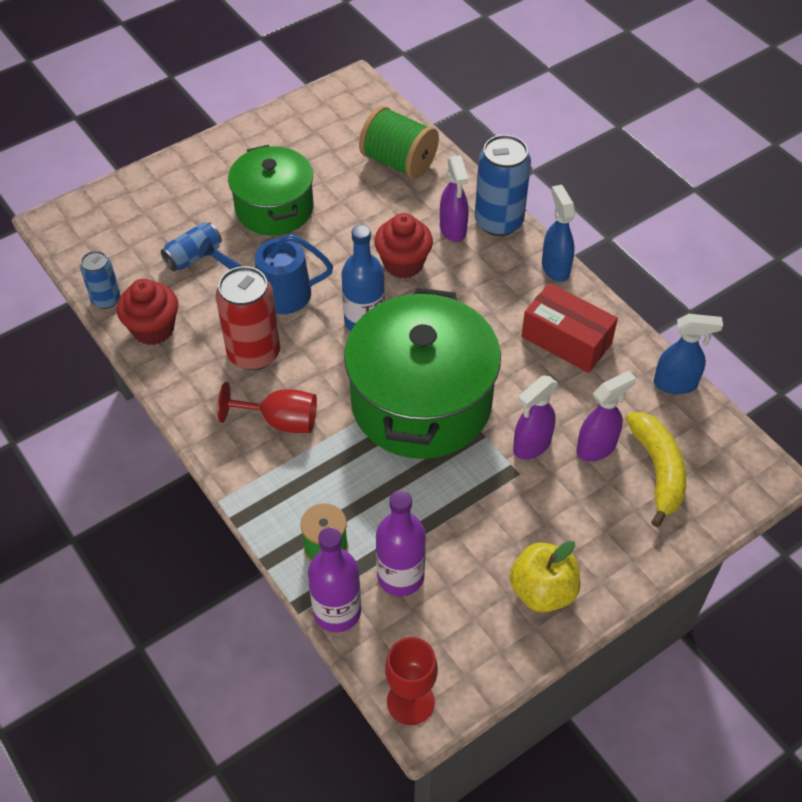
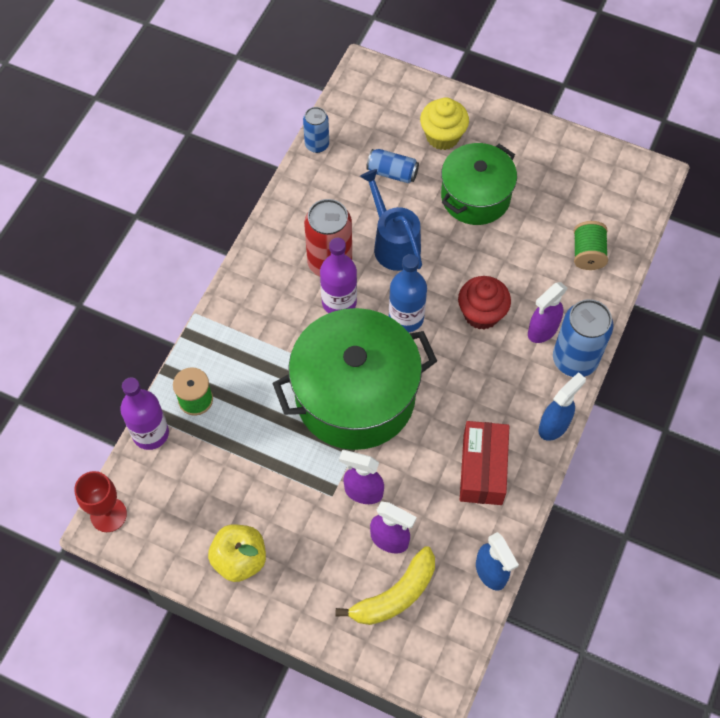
camera: 60 degrees right, 10 degrees up
red cupcake [117,279,178,345] -> none
red goblet [217,382,317,433] -> none
green spool [359,106,439,179] -> green spool [574,221,608,270], size x0.66
purple bottle [376,490,426,596] -> purple bottle moved to [320,238,357,313]
none -> yellow cupcake [420,97,469,150]

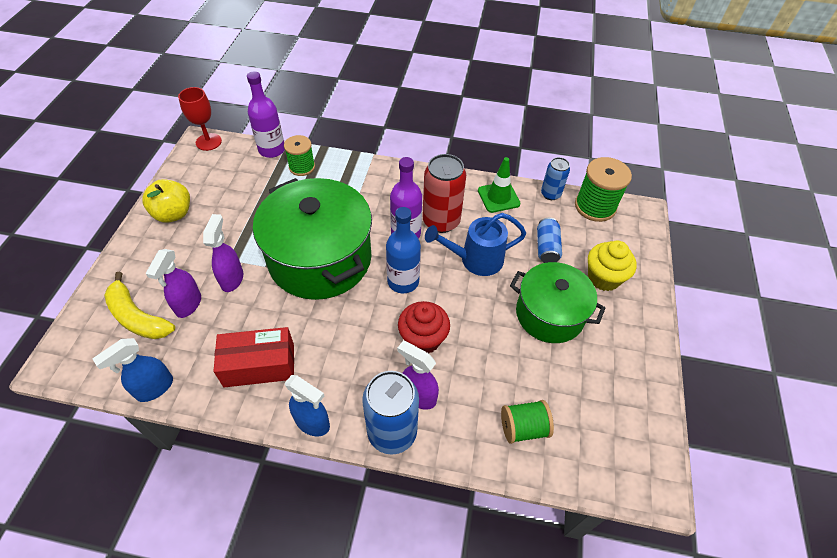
camera: 75 degrees right, 10 degrees down
blue watering can [360,169,422,271] -> blue watering can turned 150 degrees counterclockwise [425,213,527,276]
none -> green traffic cone [478,157,521,213]
none -> green spool [575,157,632,222]

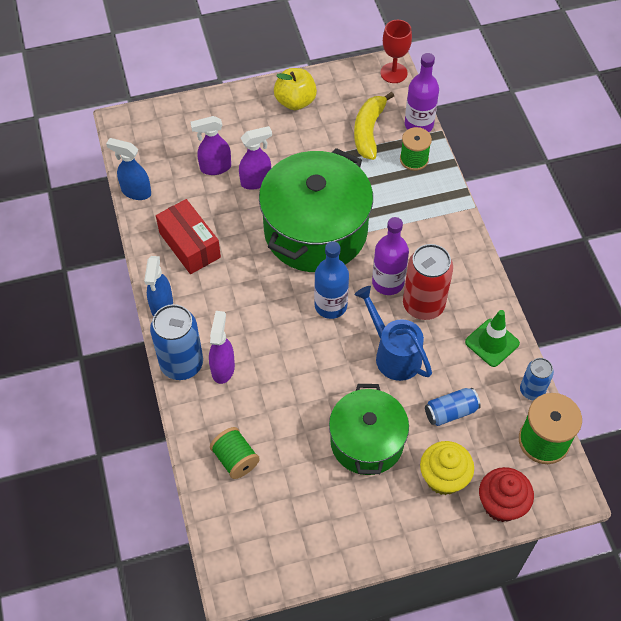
camera: 65 degrees right, 5 degrees up
yellow banana [104,271,175,339] -> yellow banana moved to [354,92,394,160]
red cupcake [398,301,450,353] -> red cupcake moved to [479,467,534,522]

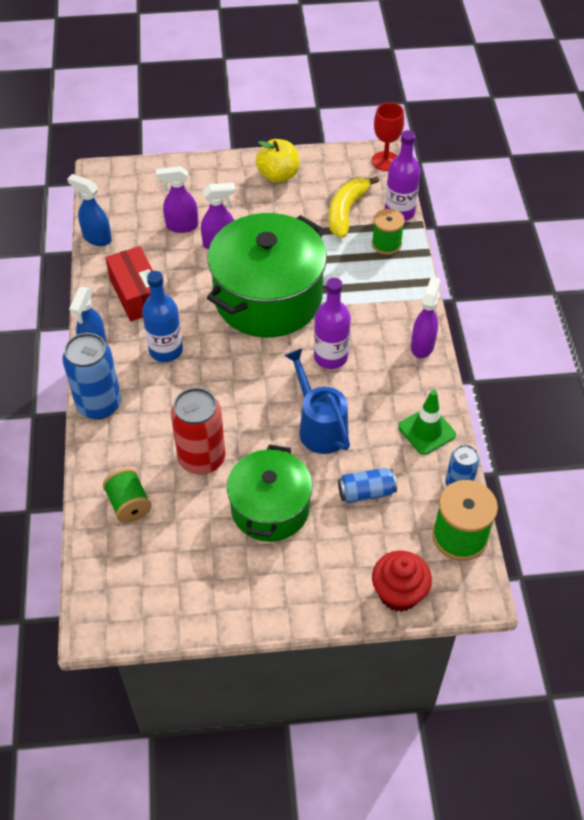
camera: 10 degrees right, 5 degrees down
purple spray bottle [209,311,235,384] -> purple spray bottle moved to [411,277,440,358]
blue bottle [314,241,349,319] -> blue bottle moved to [142,271,183,362]
red can [403,244,453,320] -> red can moved to [171,388,225,475]
yellow cupcake [420,441,474,495] -> none

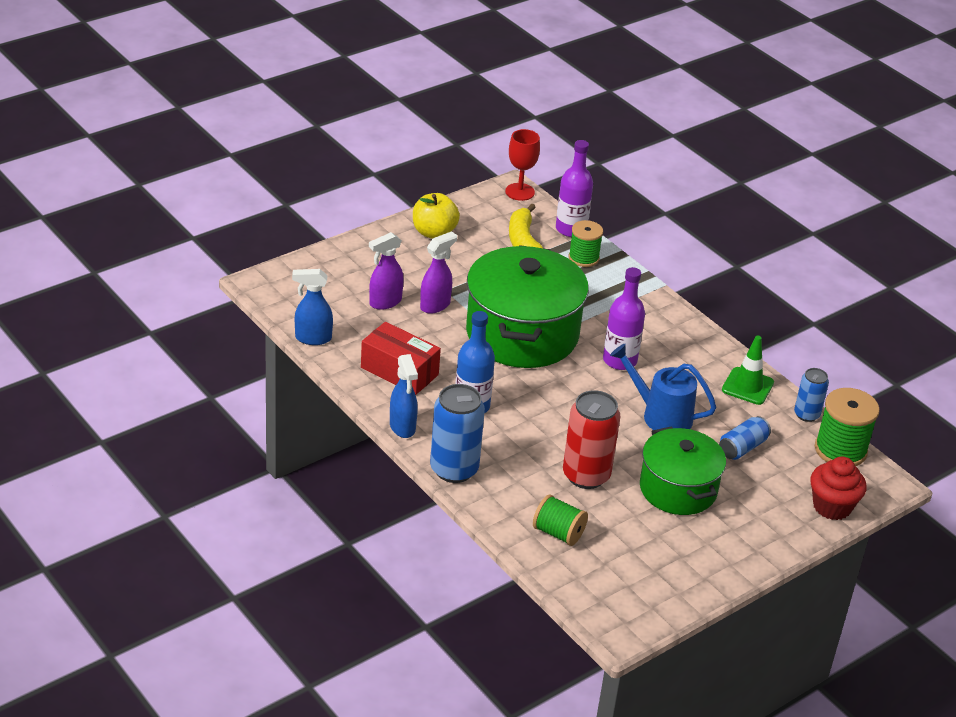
camera: 35 degrees left, 15 degrees down
purple spray bottle [411,277,440,358] -> none

